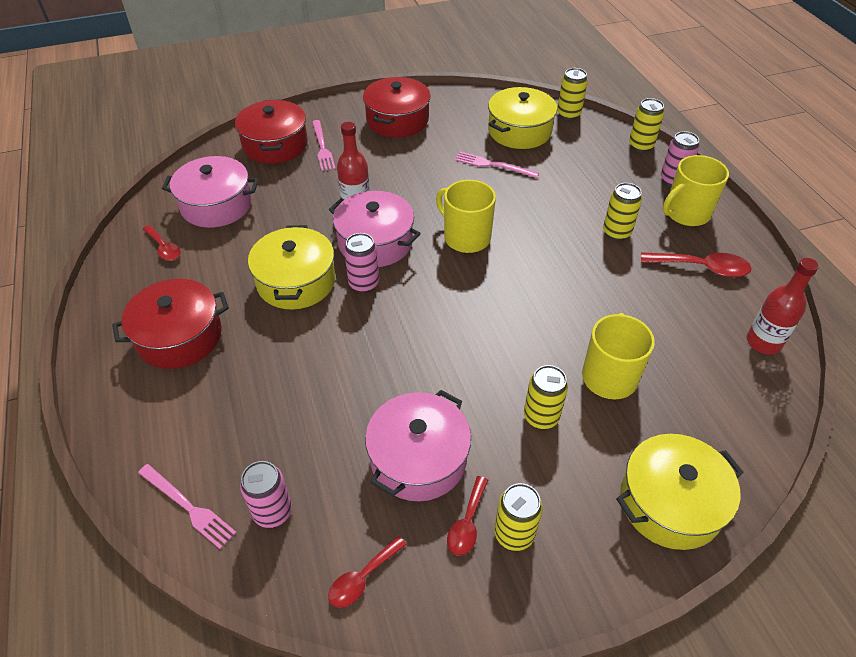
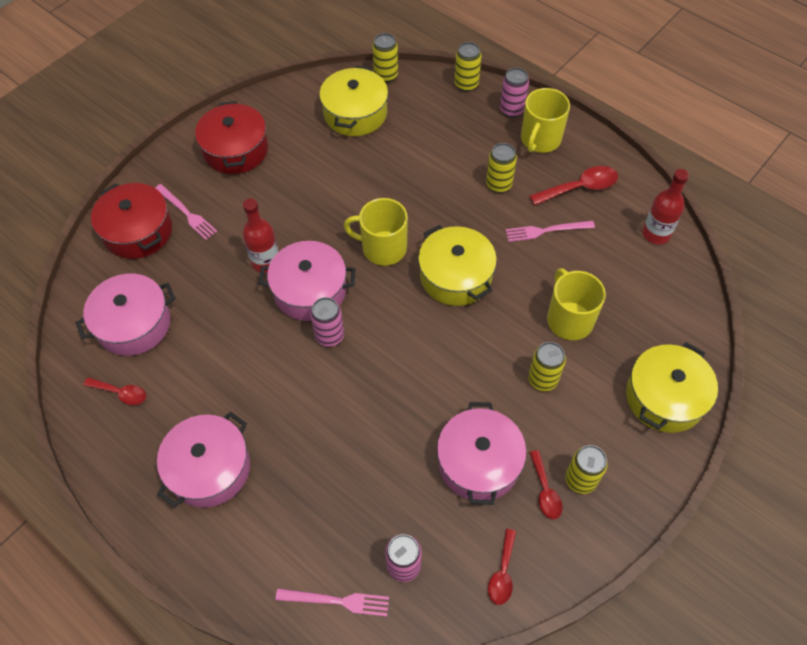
camera: 30 degrees left, 10 degrees up
red pot [112,279,229,369] -> pink pot [157,412,250,508]
yellow pot [248,225,335,310] -> yellow pot moved to [418,225,497,306]
pink fork [455,152,539,178] -> pink fork moved to [505,221,595,242]

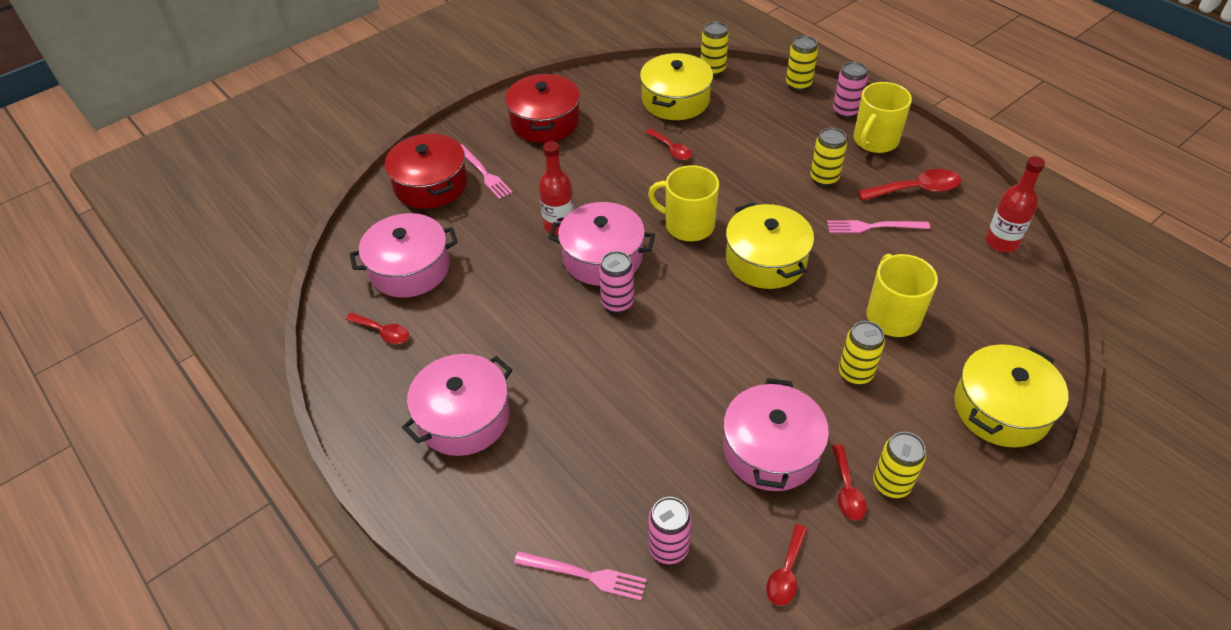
camera: 10 degrees right, 10 degrees down
none -> red spoon [645,128,692,160]

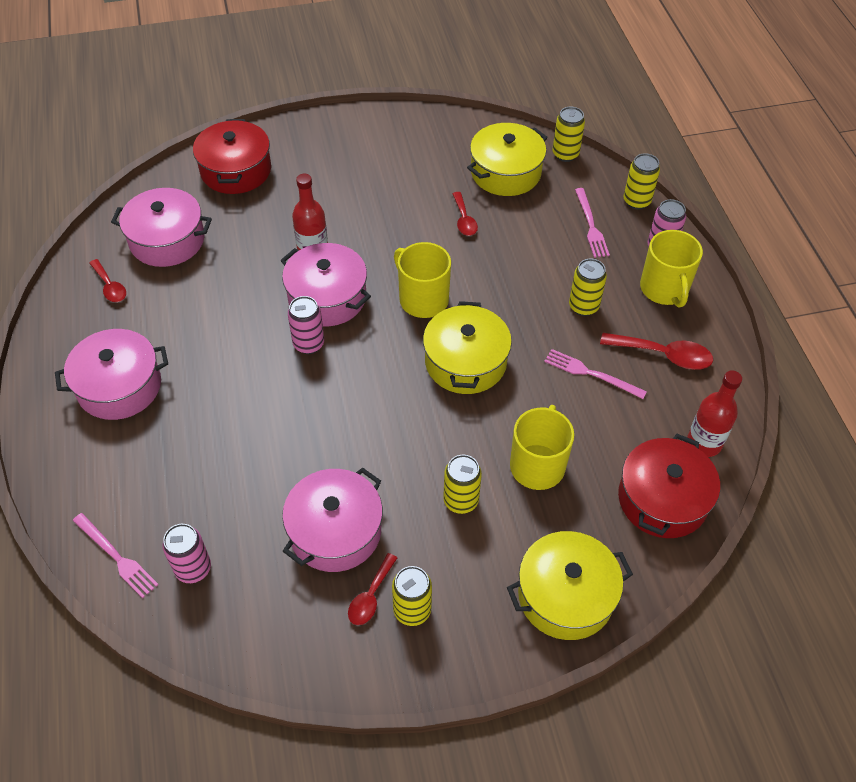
camera: 25 degrees right, 5 degrees up
pink fork [460,144,513,199] -> pink fork moved to [575,188,610,258]
red pot [505,73,580,143] -> red pot moved to [618,434,720,538]
red spoon [766,524,807,606] -> none
yellow mug [853,82,912,153] -> yellow mug turned 75 degrees counterclockwise [640,230,703,307]

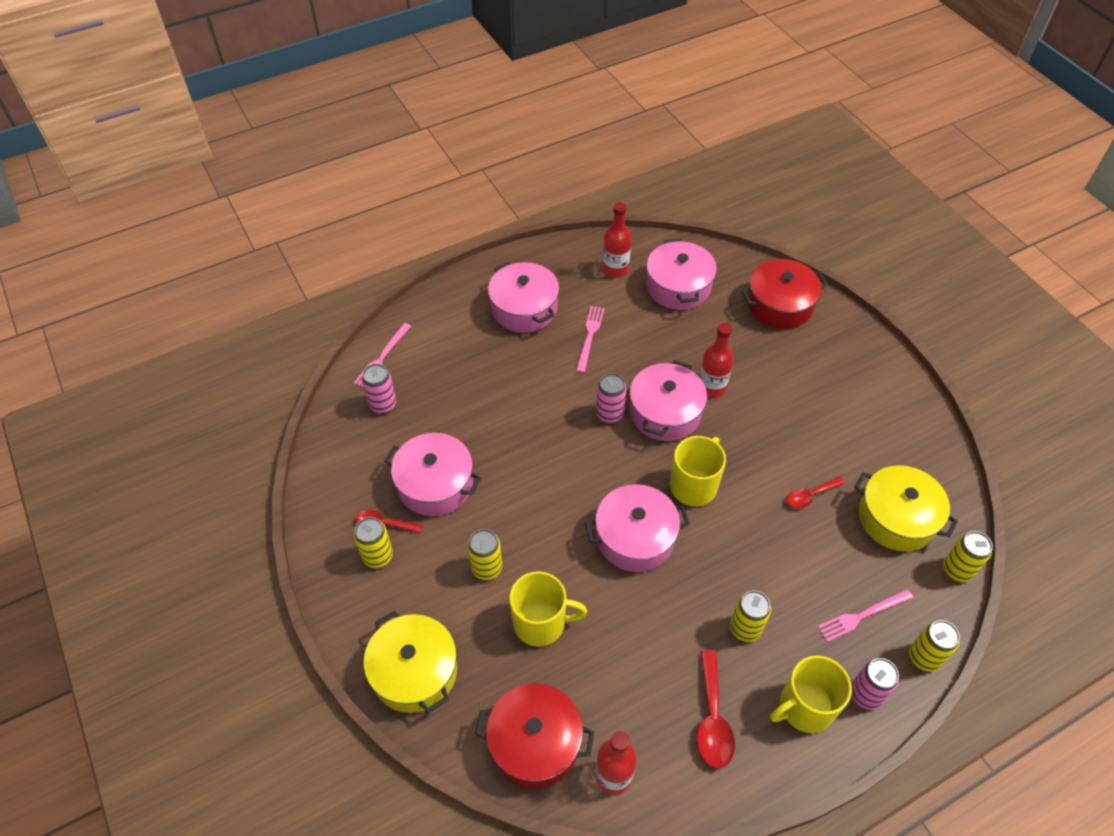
camera: 75 degrees right, 0 degrees up
red spoon [89,259,126,302] -> red bottle [602,202,631,278]
yellow pot [423,301,512,394] -> pink pot [585,484,690,572]
pink fork [544,349,647,399] -> pink fork moved to [576,306,605,373]

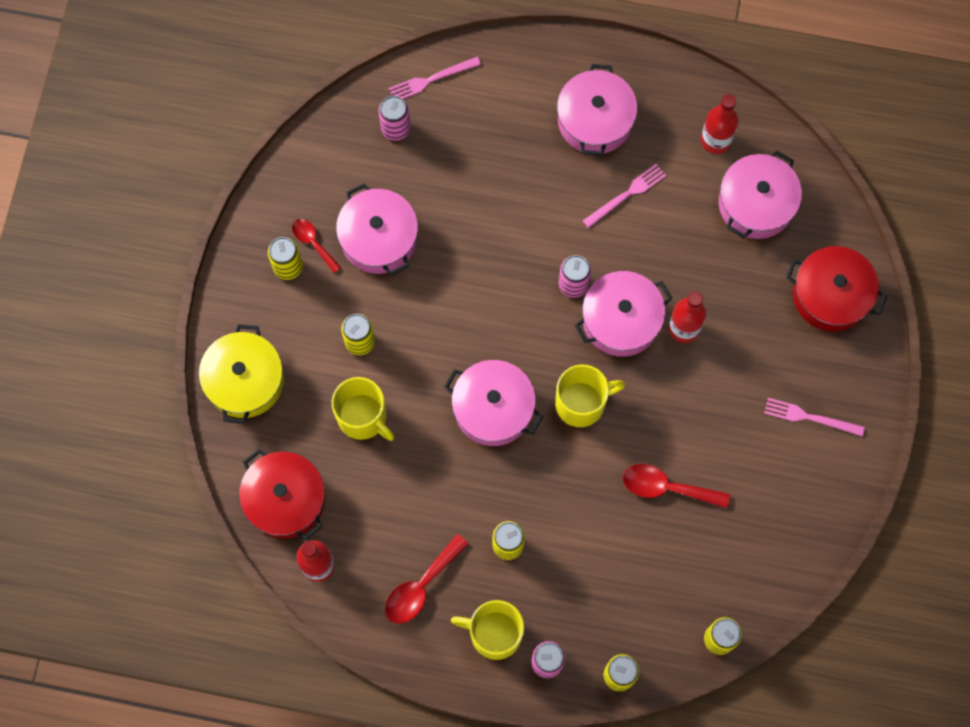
camera: 40 degrees right, 20 degrees up
red spoon [787,477,845,508] -> red spoon [623,464,730,508], size x1.56
pink fork [818,589,913,642] -> pink fork moved to [764,398,865,437]
yellow pot [854,465,958,551] -> none

